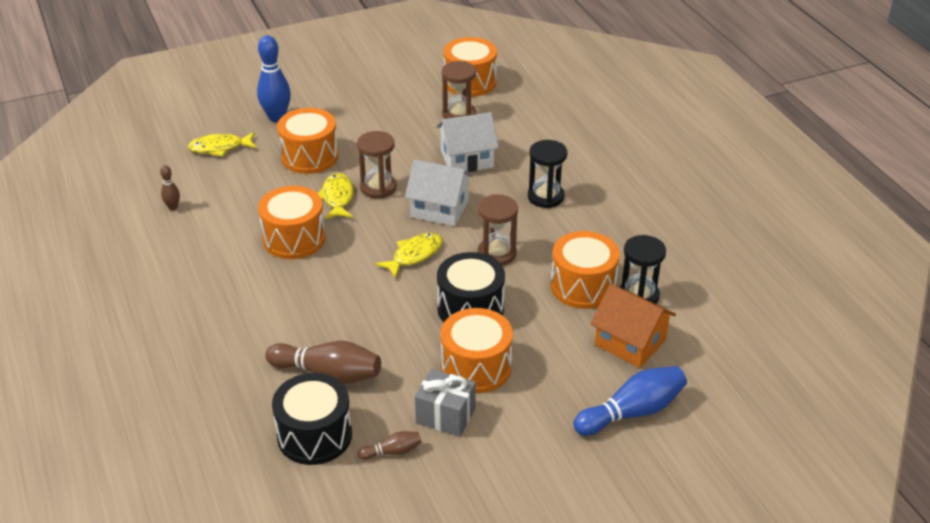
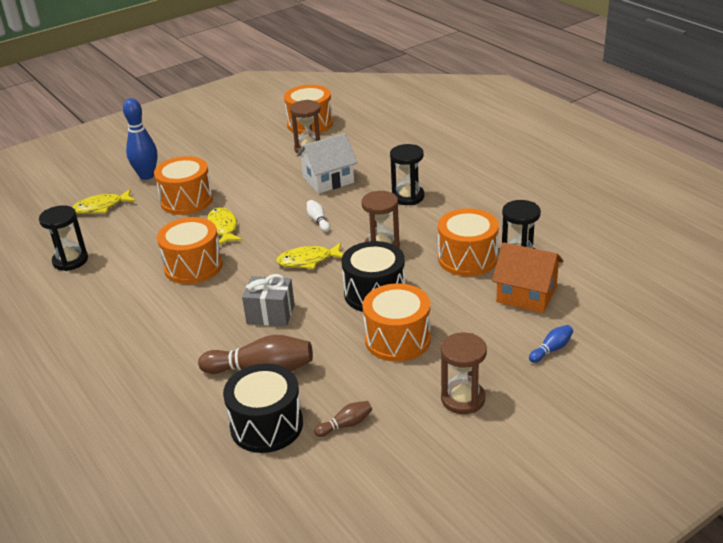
camera: 10 degrees left, 5 degrees down
brown bowling pin [160,165,180,210] -> black hourglass [39,205,88,271]
brown hourglass [357,131,397,199] -> brown hourglass moved to [441,333,487,414]
yellow fish [375,233,442,279] -> yellow fish turned 135 degrees counterclockwise [276,243,343,269]
white house [405,160,473,226] -> white bowling pin [307,200,330,232]
grey gift [415,369,476,437] -> grey gift moved to [242,274,295,326]
blue bowling pin [573,366,687,436] -> blue bowling pin [529,325,573,363], size x0.50

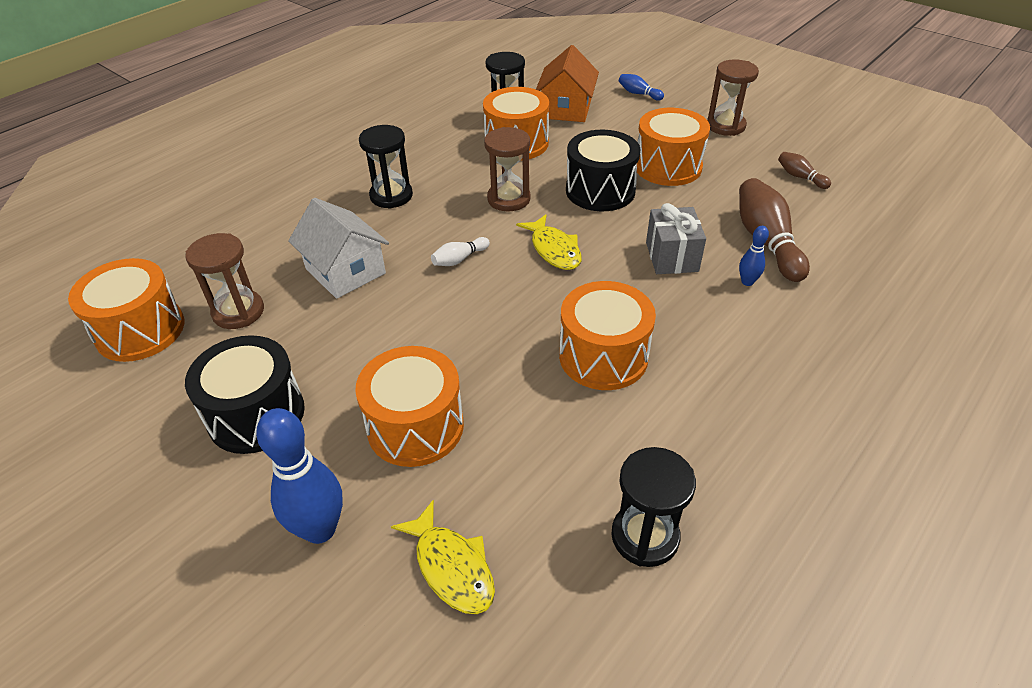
camera: 105 degrees left, 10 degrees up
yellow fish [207,207,242,245] -> none
black drum [223,364,303,453] -> black drum moved to [185,335,305,454]
none -> blue bowling pin [739,226,769,286]

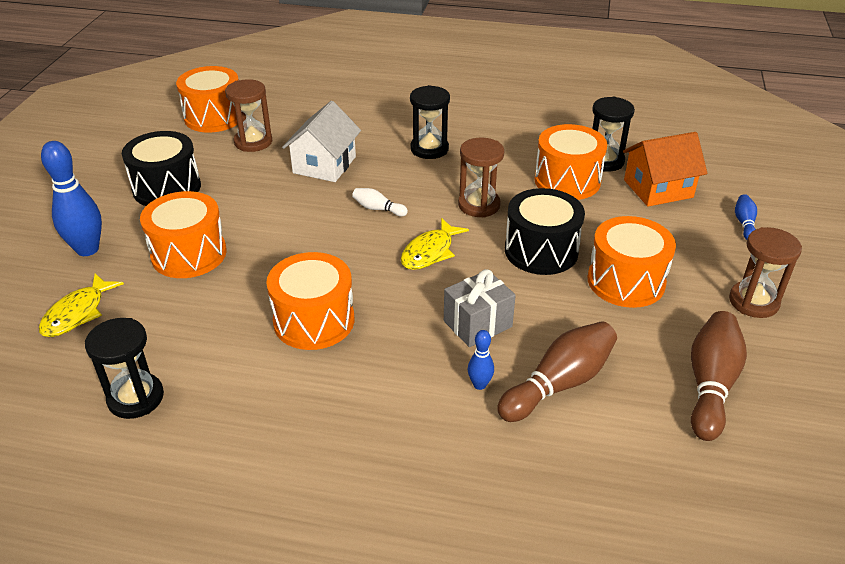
camera: 60 degrees right, 5 degrees down
brown bowling pin [778,152,831,189] -> brown bowling pin [691,311,747,441], size x2.00

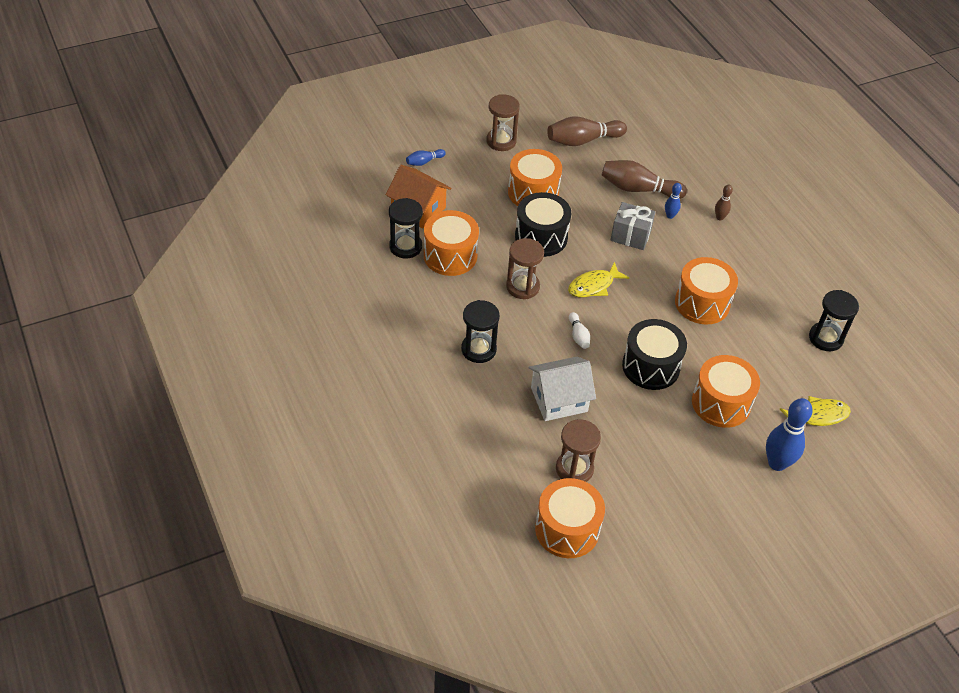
camera: 130 degrees left, 10 degrees up
black drum [122,131,201,206] -> black drum moved to [622,319,687,390]
yellow fish [401,218,469,270] -> yellow fish turned 150 degrees clockwise [568,262,629,297]
none -> brown bowling pin [715,185,733,220]

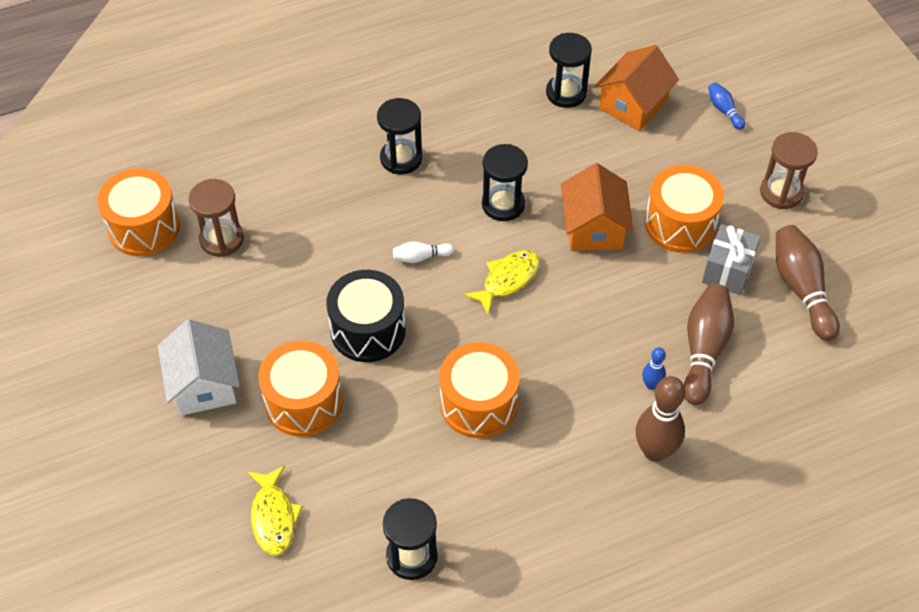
camera: 95 degrees right, 5 degrees up
orange drum [424,210,479,276] -> none
brown hourglass [506,238,544,299] -> black hourglass [482,144,528,221]
black drum [515,192,571,257] -> orange house [561,163,634,251]
white house [529,357,596,421] -> white house moved to [158,319,240,416]
yellow fish [568,262,629,297] -> yellow fish turned 75 degrees clockwise [464,250,540,315]
grey gift [611,202,655,250] -> grey gift moved to [702,224,761,295]
brown bowling pin [715,185,733,220] -> brown bowling pin [636,376,685,462], size x2.00
blue bowling pin [766,398,813,471] -> none

